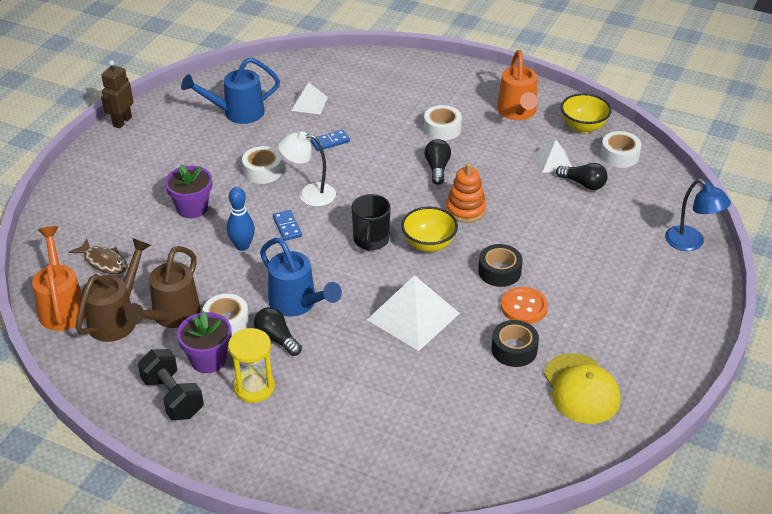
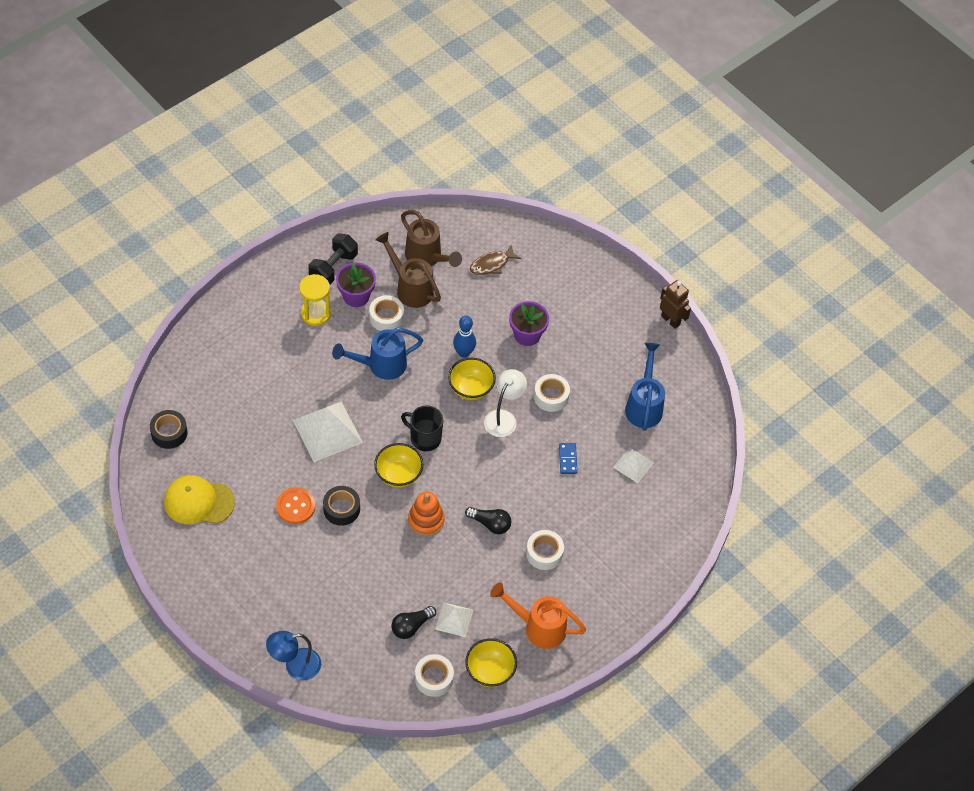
camera: 110 degrees right, 15 degrees up
orange watering can [32,226,85,331] -> none
black dumbbell [138,349,204,420] -> black dumbbell turned 45 degrees counterclockwise [309,233,358,284]
black light bulb [254,307,302,356] -> none
blue domino [273,210,302,241] -> yellow bowl [448,358,496,400]
black tape [491,320,539,367] -> black tape moved to [150,410,187,449]

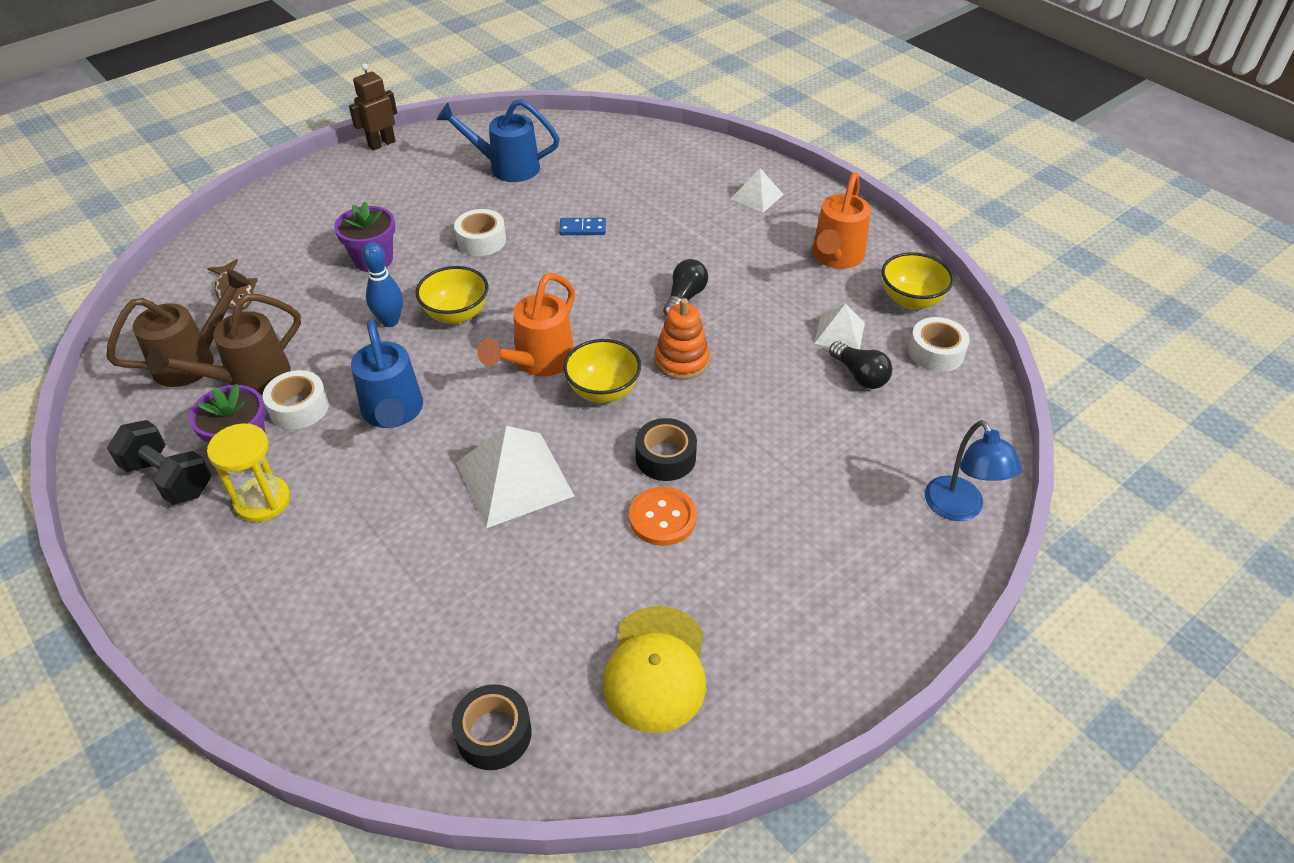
camera: 85 degrees left, 10 degrees down
black mug [401,406,443,451] -> orange watering can [478,273,575,376]
white lamp [484,369,527,437] -> none
white tape [526,530,564,570] -> none
white pyramid [613,447,654,483] -> white pyramid moved to [731,168,784,213]

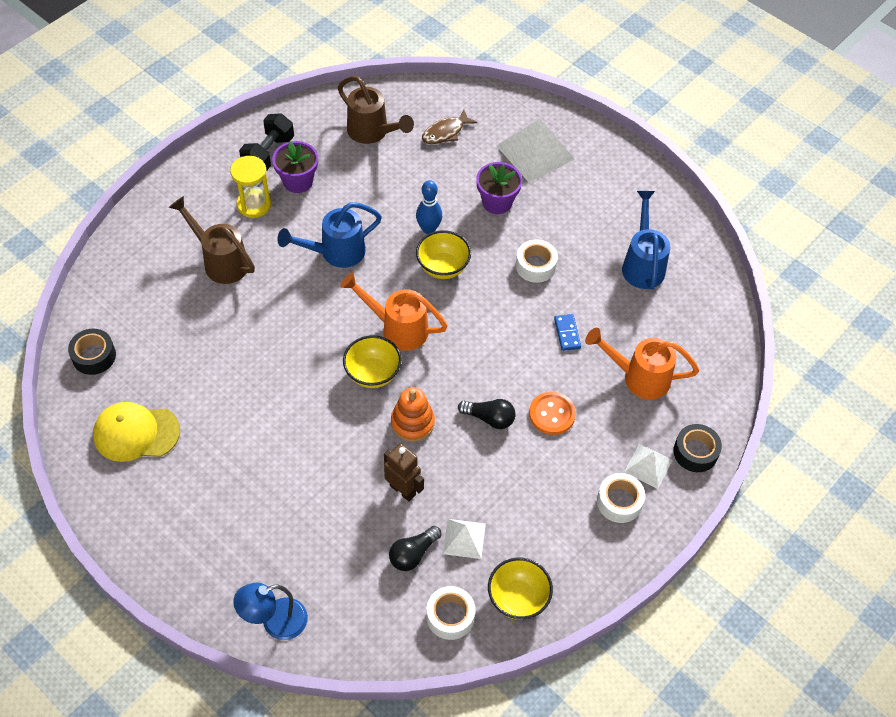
camera: 80 degrees right, 10 degrees up
brown watering can [147,294,301,395] -> brown watering can moved to [169,196,255,284]
white tape [263,370,329,429] -> white tape moved to [597,473,645,523]
brown robot [349,63,397,151] -> brown robot moved to [384,444,424,502]
white pyramid [456,426,574,528] -> white pyramid moved to [496,119,575,183]
orange button [629,487,697,546] -> orange button moved to [529,392,576,435]
black tape [635,418,697,481] -> black tape moved to [673,424,722,472]
orange watering can [812,172,871,269] -> orange watering can moved to [585,328,699,400]

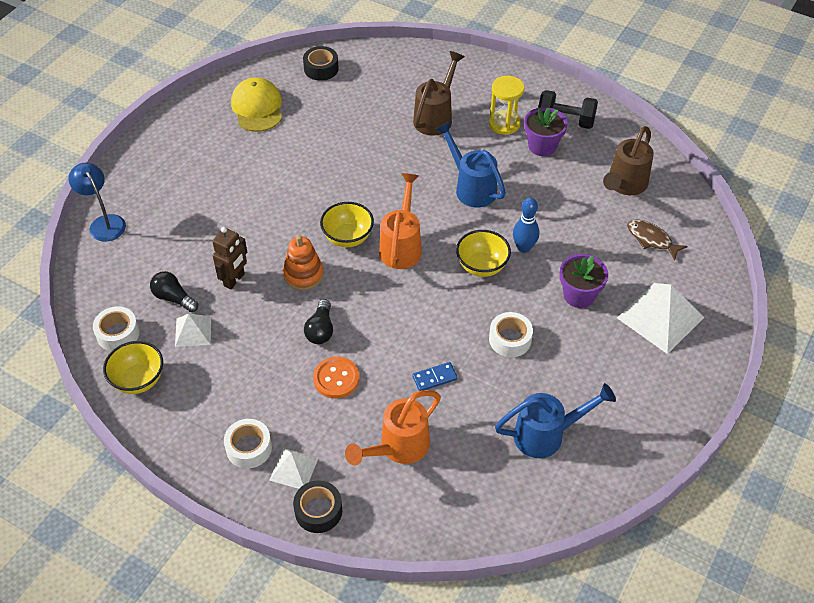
camera: 80 degrees right, 5 degrees down
orange watering can [585,328,699,400] -> orange watering can turned 135 degrees counterclockwise [345,390,441,465]

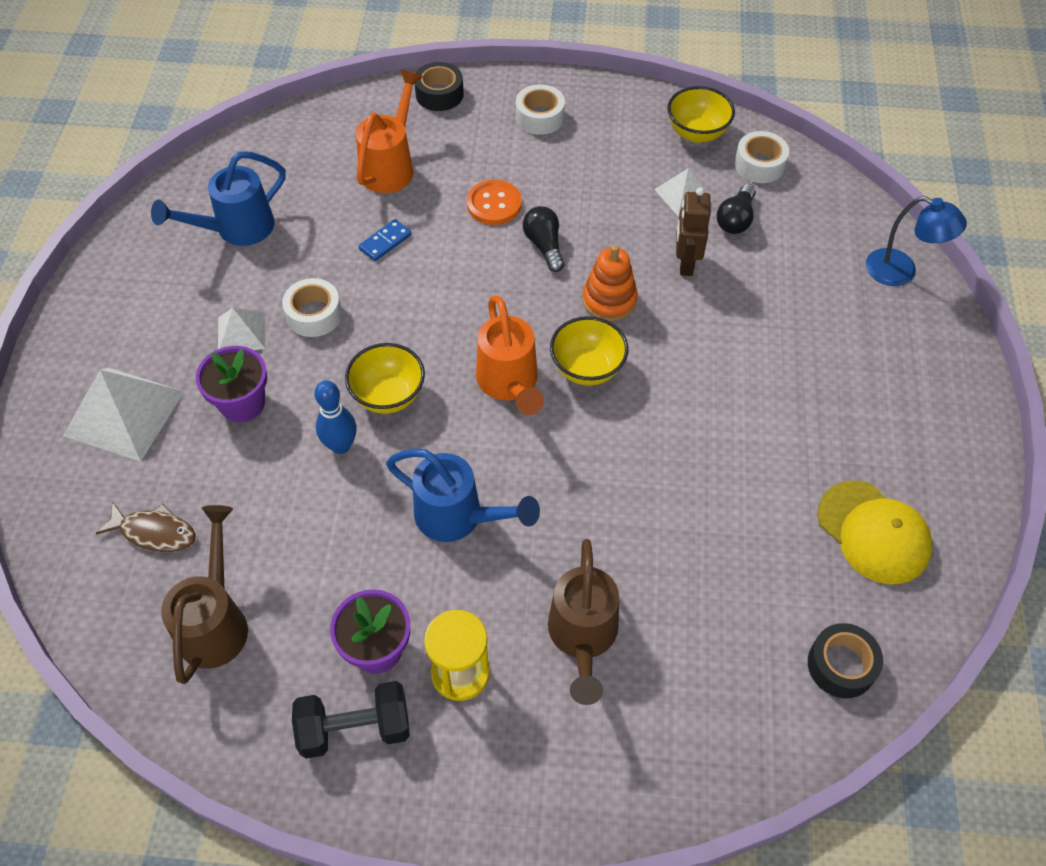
camera: 155 degrees right, 5 degrees up
black light bulb [150,271,198,312] -> black light bulb turned 105 degrees clockwise [717,184,756,234]
white pyramid [269,448,318,489] -> white pyramid moved to [218,308,265,350]

